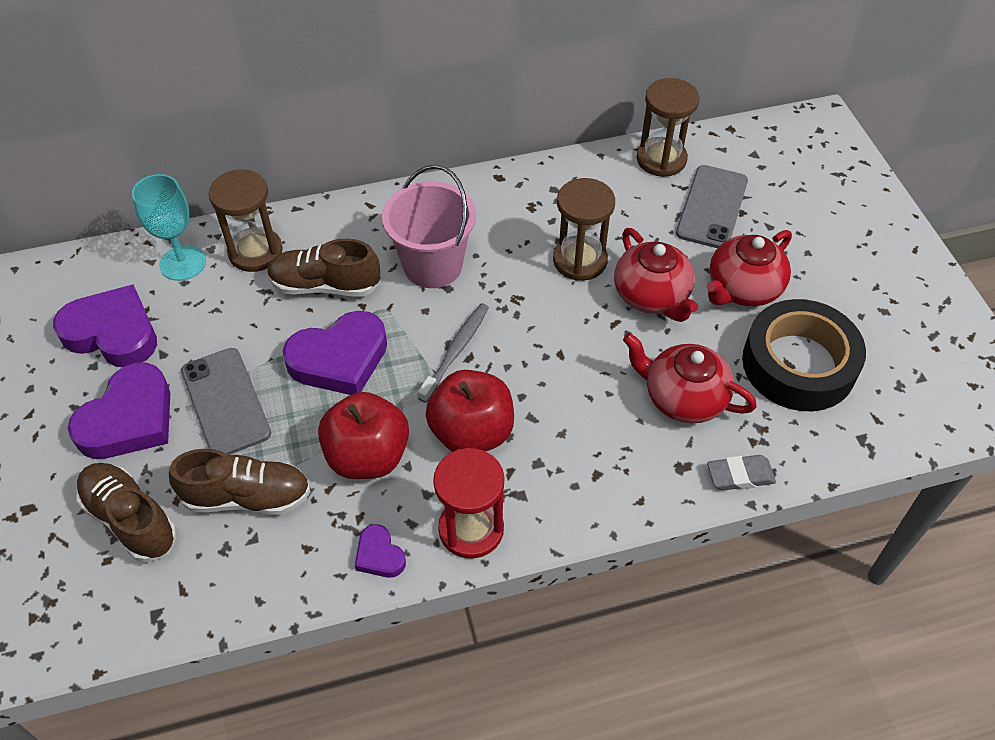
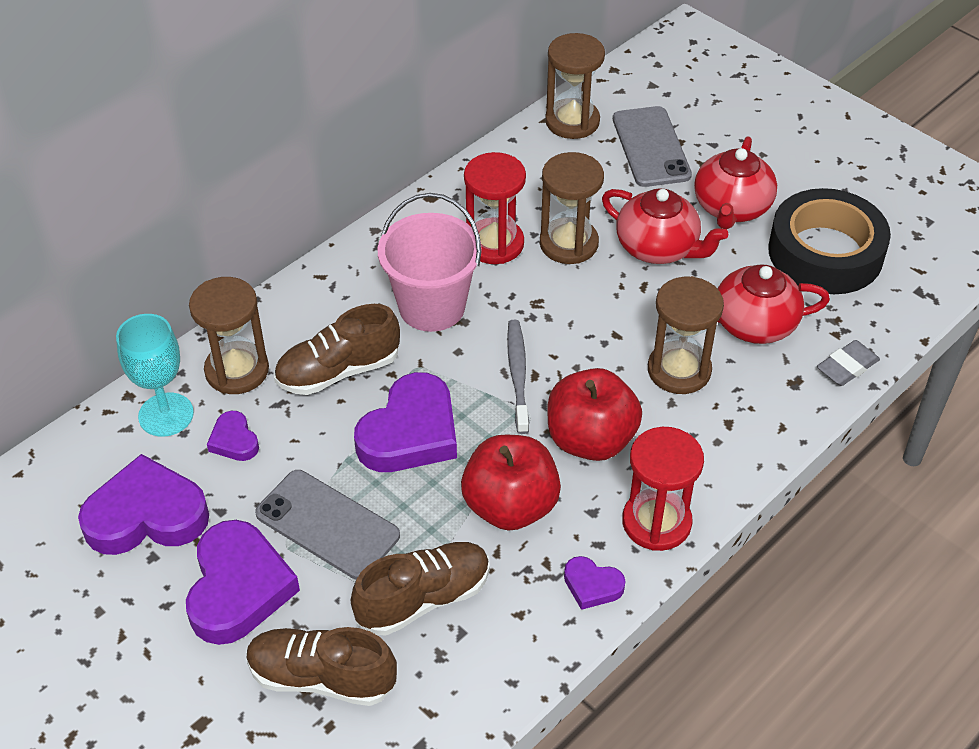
camera: 30 degrees left, 5 degrees down
none -> purple heart [207,411,259,461]
none -> red hourglass [464,152,526,264]
none -> brown hourglass [648,276,724,394]

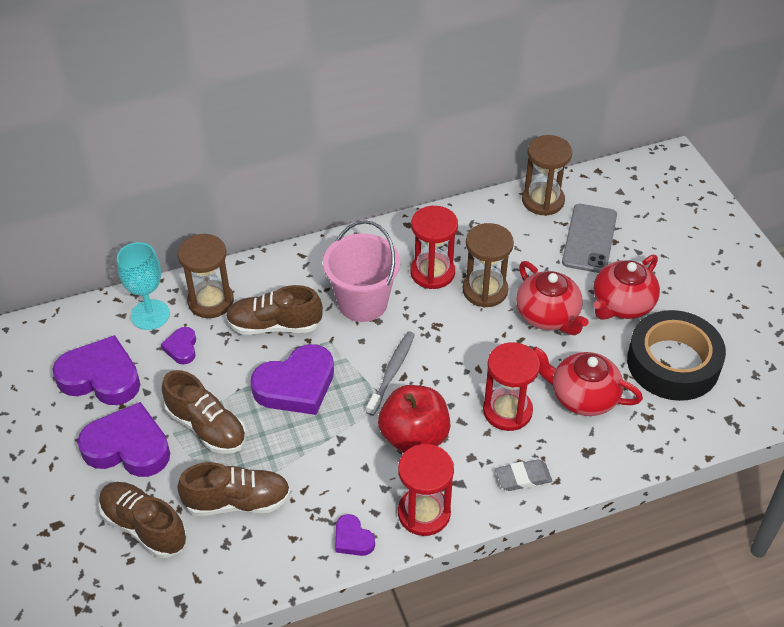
camera: 25 degrees right, 0 degrees up
purple heart [186,520,300,645] -> purple heart turned 105 degrees counterclockwise [78,402,170,477]
grey phone [255,470,400,580] -> brown shoe [162,370,246,454]
red apple [461,435,561,531] -> none
brown hourglass [648,276,724,394] -> red hourglass [483,342,540,431]
grey eraser [817,340,880,386] -> grey eraser moved to [495,459,552,491]

